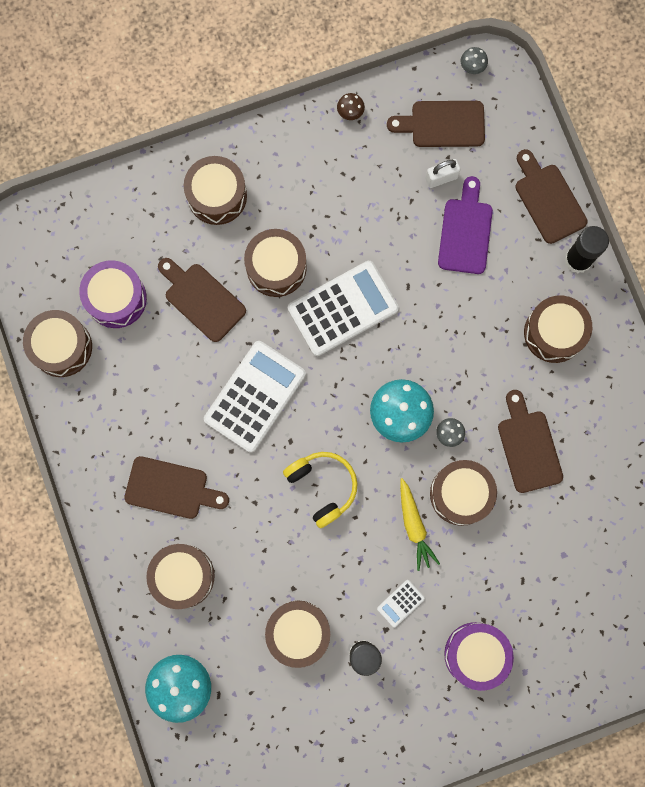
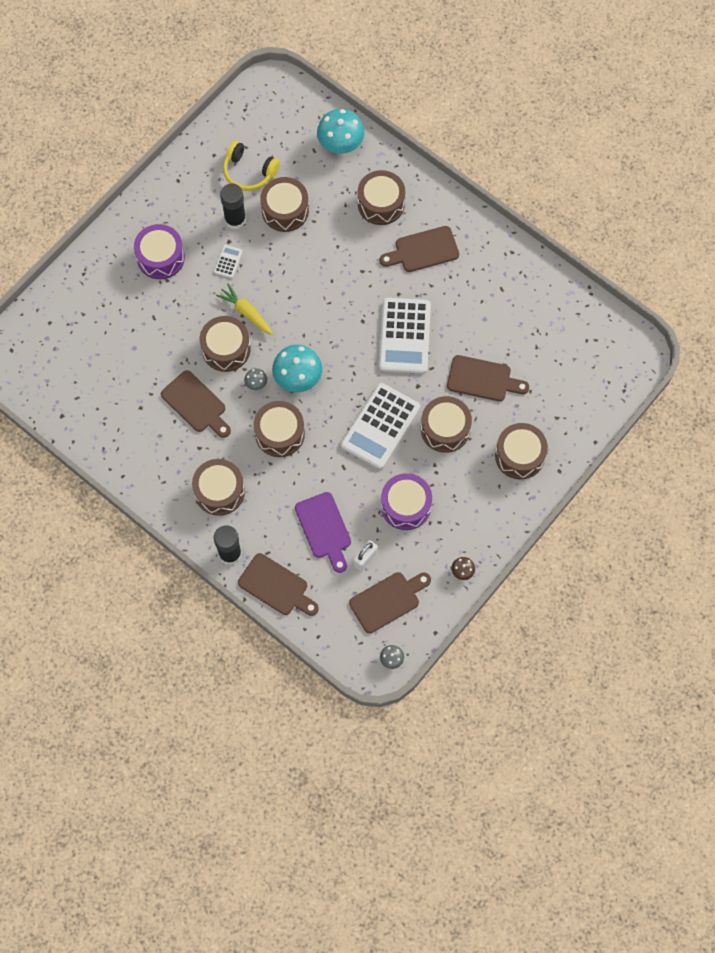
camera: 150 degrees right, 10 degrees down
brown drum [23,310,92,377] -> brown drum moved to [254,401,305,457]
purple drum [79,260,147,328] -> purple drum moved to [381,473,432,530]
yellow headphones [283,452,357,528] -> yellow headphones moved to [223,141,280,191]

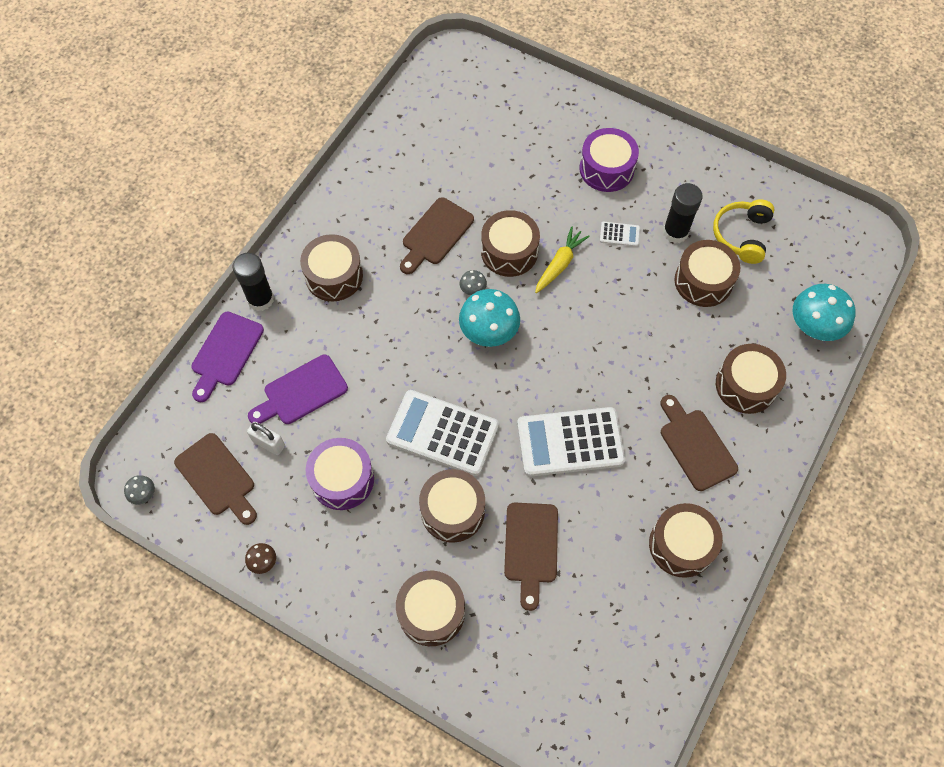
camera: 80 degrees right, 5 degrees down
brown cutting board [238,553,319,616] -> purple cutting board [191,312,264,402]
brown drum [254,401,305,457] -> brown drum moved to [649,503,723,578]

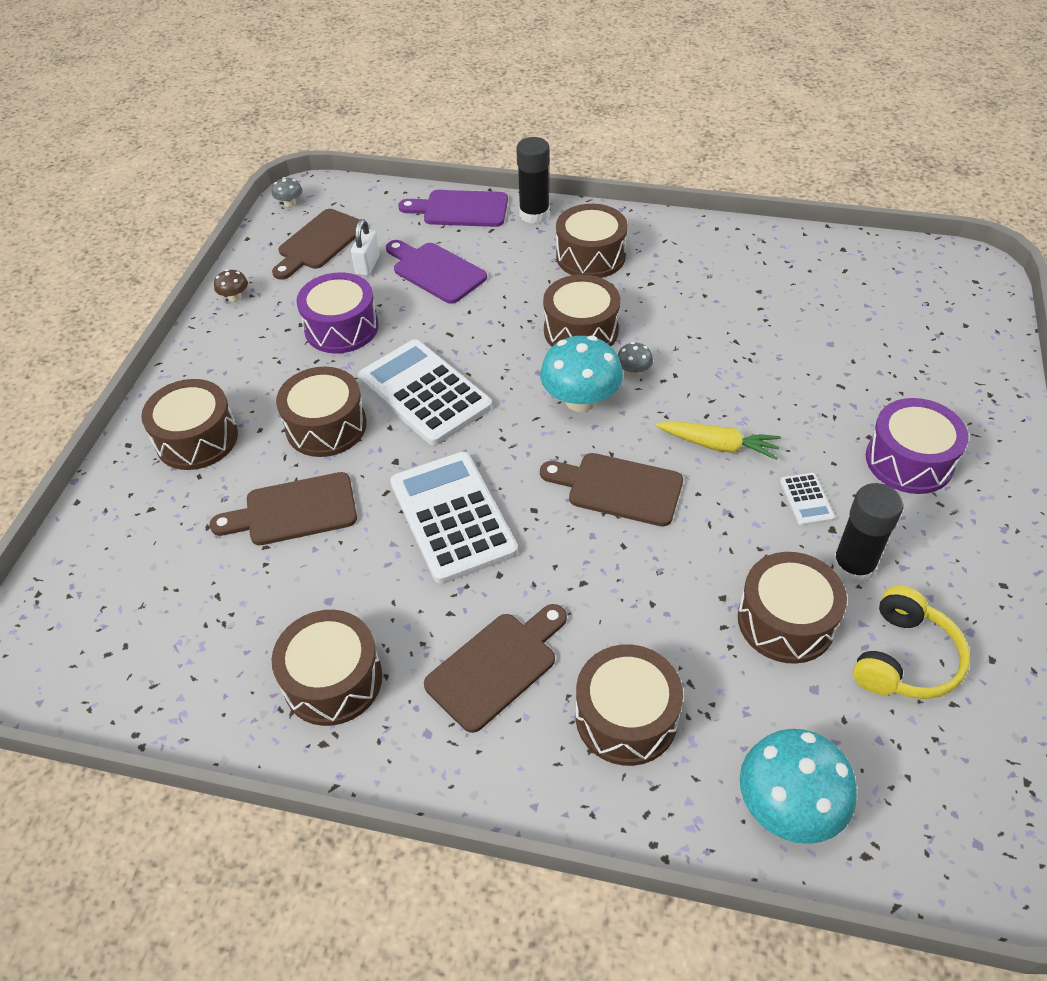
camera: 75 degrees right, 15 degrees down
white calculator [386,390,499,476] -> white calculator turned 45 degrees counterclockwise [358,339,492,445]
brown cutting board [400,197,474,274] -> brown cutting board moved to [540,453,683,527]
brown drum [481,210,540,277] -> brown drum moved to [543,274,620,347]
yellow headphones [713,200,775,264] -> yellow headphones turned 120 degrees clockwise [853,586,970,699]

